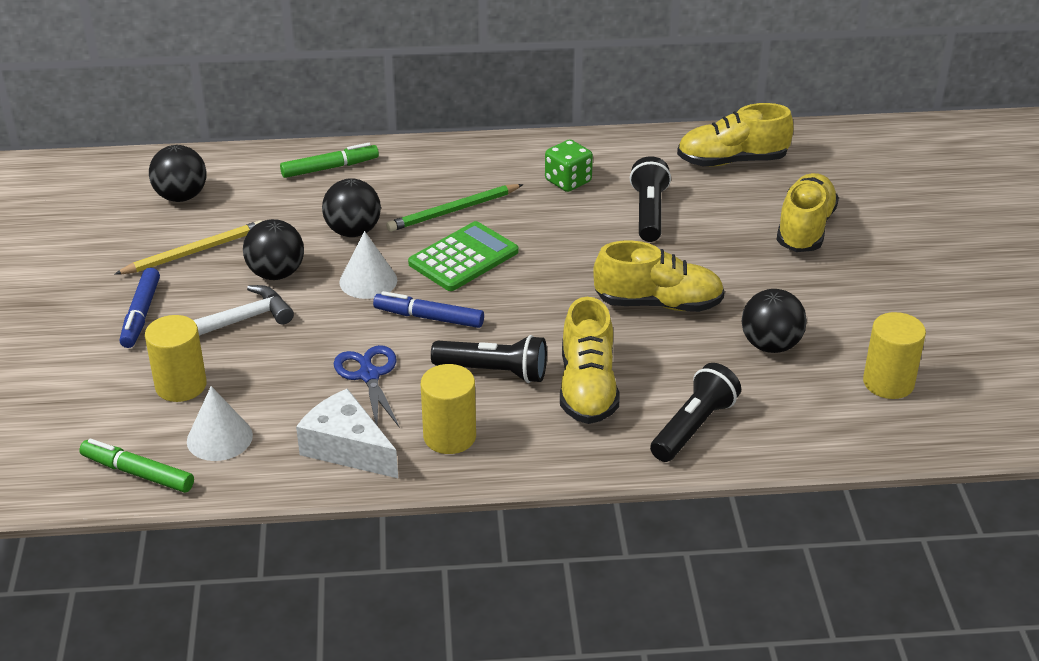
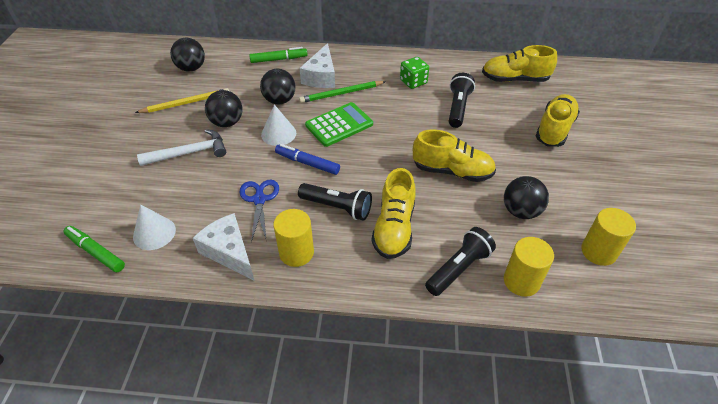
camera: 10 degrees right, 10 degrees up
blue marker [120,267,160,348] -> none
yellow cylinder [145,315,207,402] -> yellow cylinder moved to [504,237,554,297]
none -> white cheese [300,43,335,88]

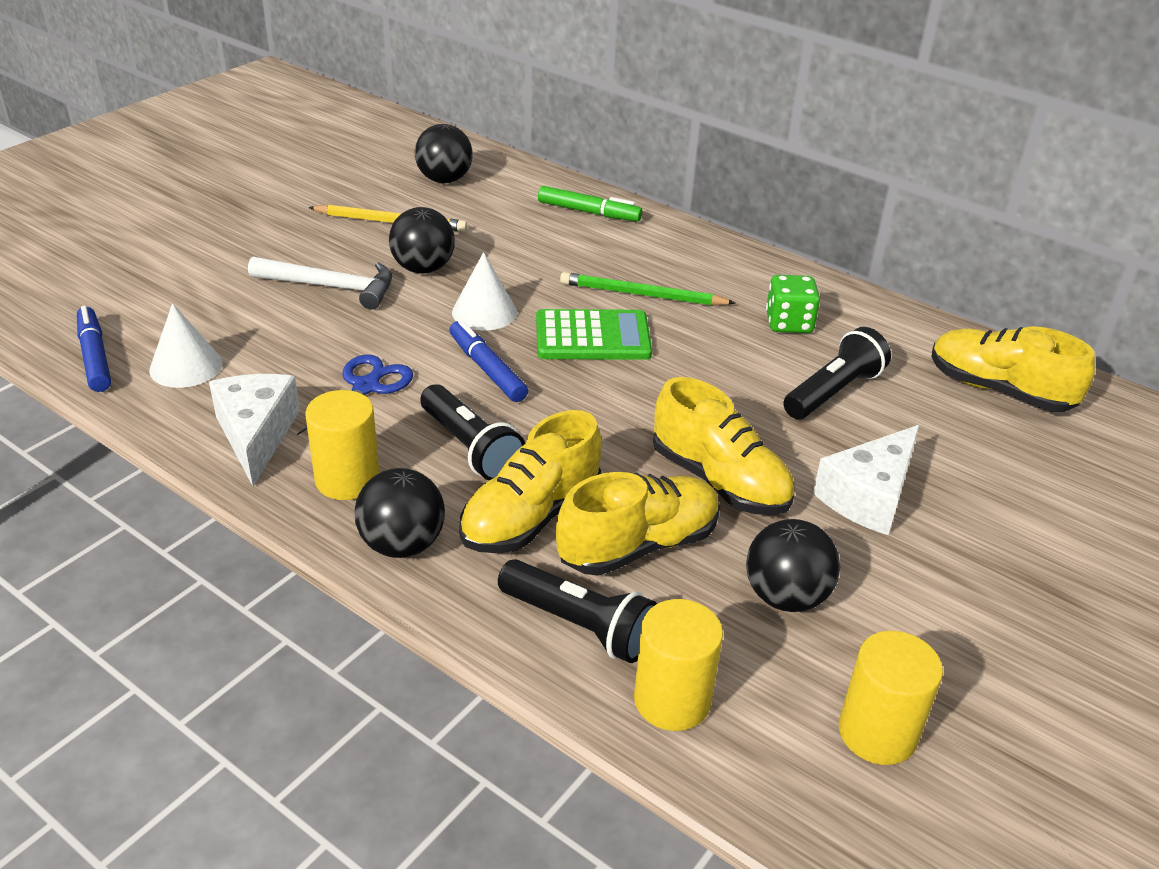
camera: 30 degrees right, 10 degrees down
green marker [64,226,125,272] -> blue marker [77,306,111,392]
black ball [260,69,296,104] -> black ball moved to [354,468,445,558]
white cheese [300,43,335,88] -> white cheese moved to [813,425,920,535]
black flashlight [425,227,496,296] -> black flashlight turned 45 degrees clockwise [498,559,657,663]
yellow shoe [536,94,580,147] -> yellow shoe moved to [556,472,720,576]

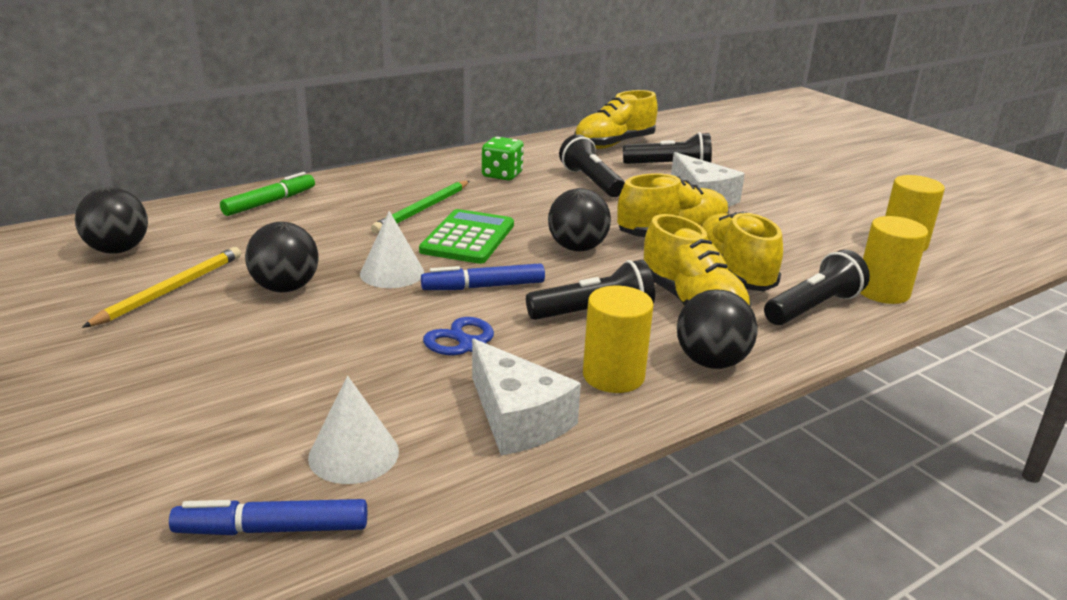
camera: 70 degrees left, 10 degrees down
white cheese [209,374,300,486] -> white cheese turned 135 degrees counterclockwise [472,339,581,455]
white hammer [248,256,392,310] -> none
black ball [746,519,840,612] -> black ball moved to [548,188,611,251]
none -> black flashlight [623,132,712,164]

